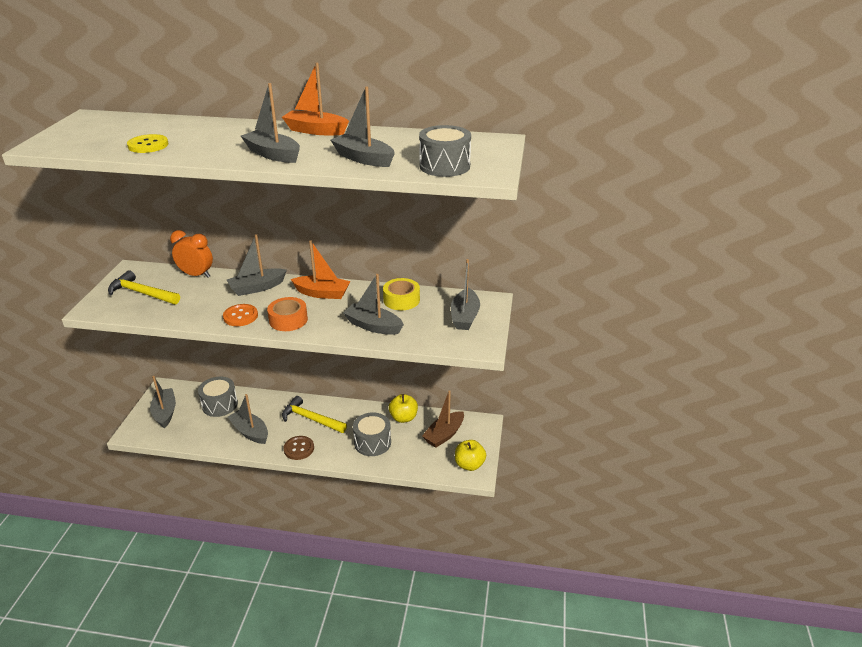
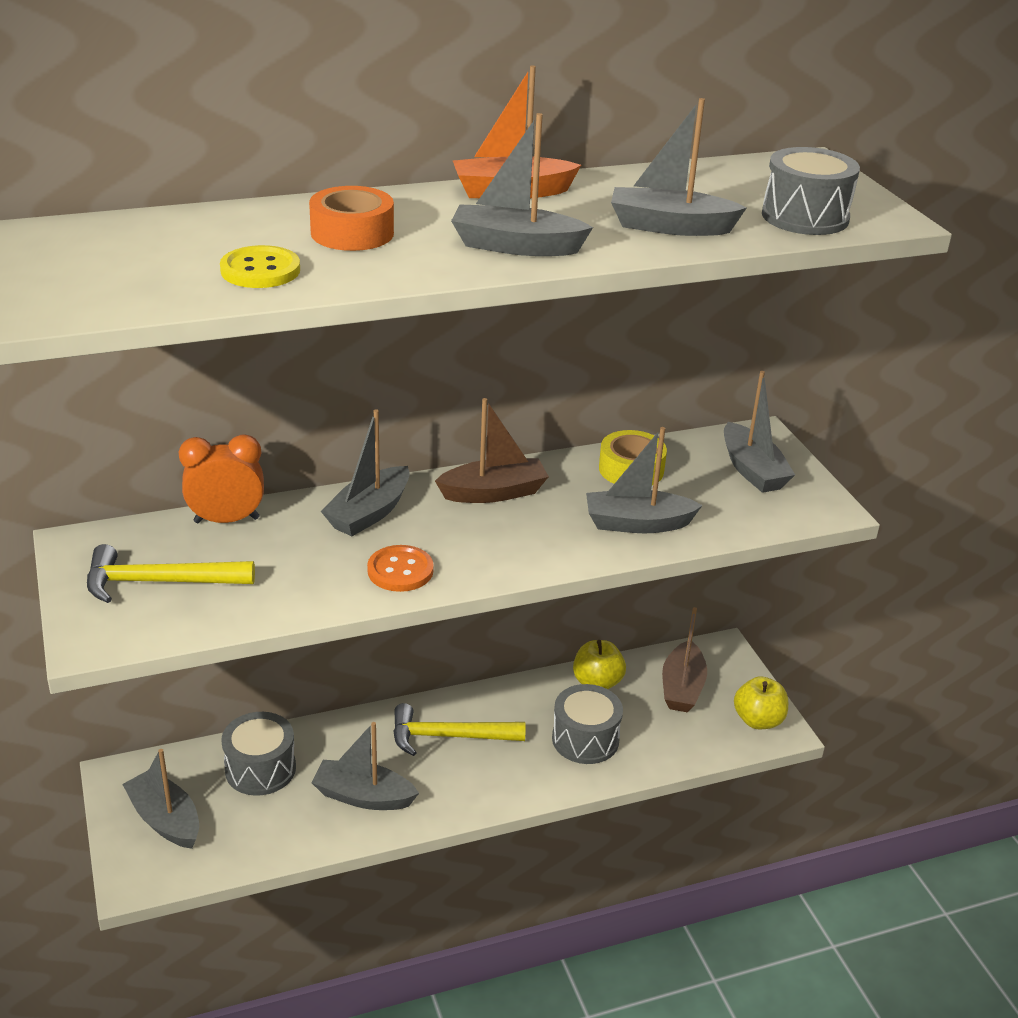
camera: 30 degrees left, 0 degrees up
orange tape [267,297,308,331] -> orange tape moved to [309,186,394,251]
brown button [283,436,314,460] -> none
orange boat [291,240,351,299] -> brown boat [435,398,549,503]

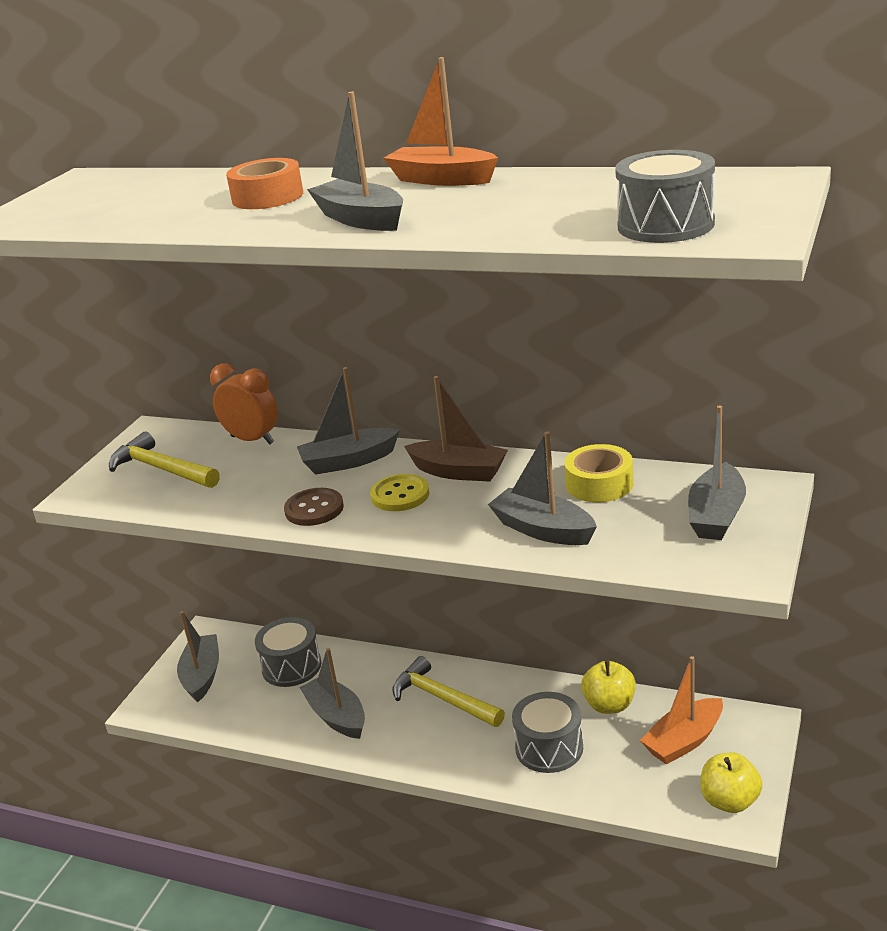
camera: 45 degrees right, 5 degrees down
yellow button [220,245,300,288] -> yellow button moved to [370,474,430,511]
orange button [367,545,434,592] -> brown button [284,488,344,526]
grey boat [611,98,747,236] -> none
brown boat [662,607,707,712] -> orange boat [640,656,723,765]

